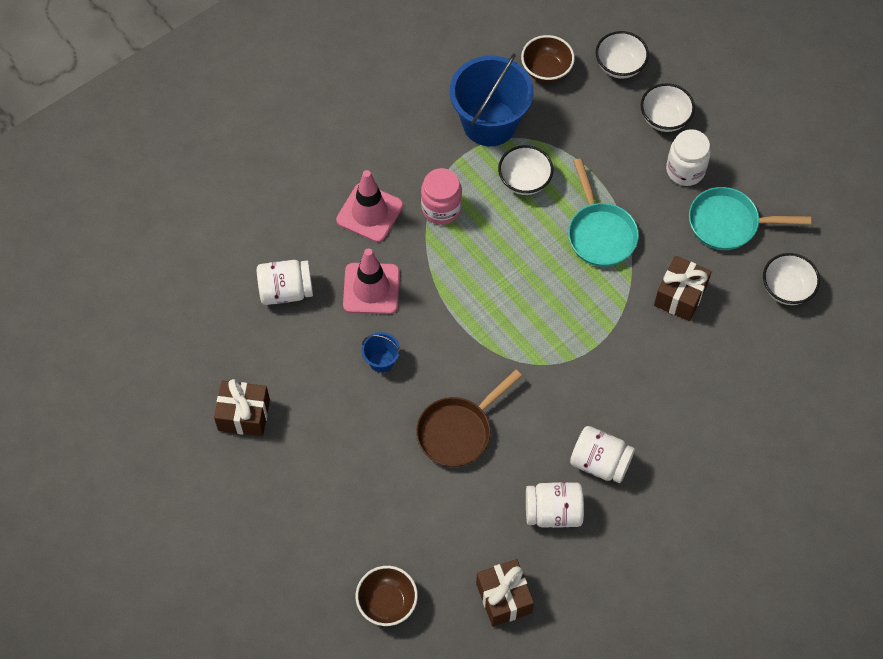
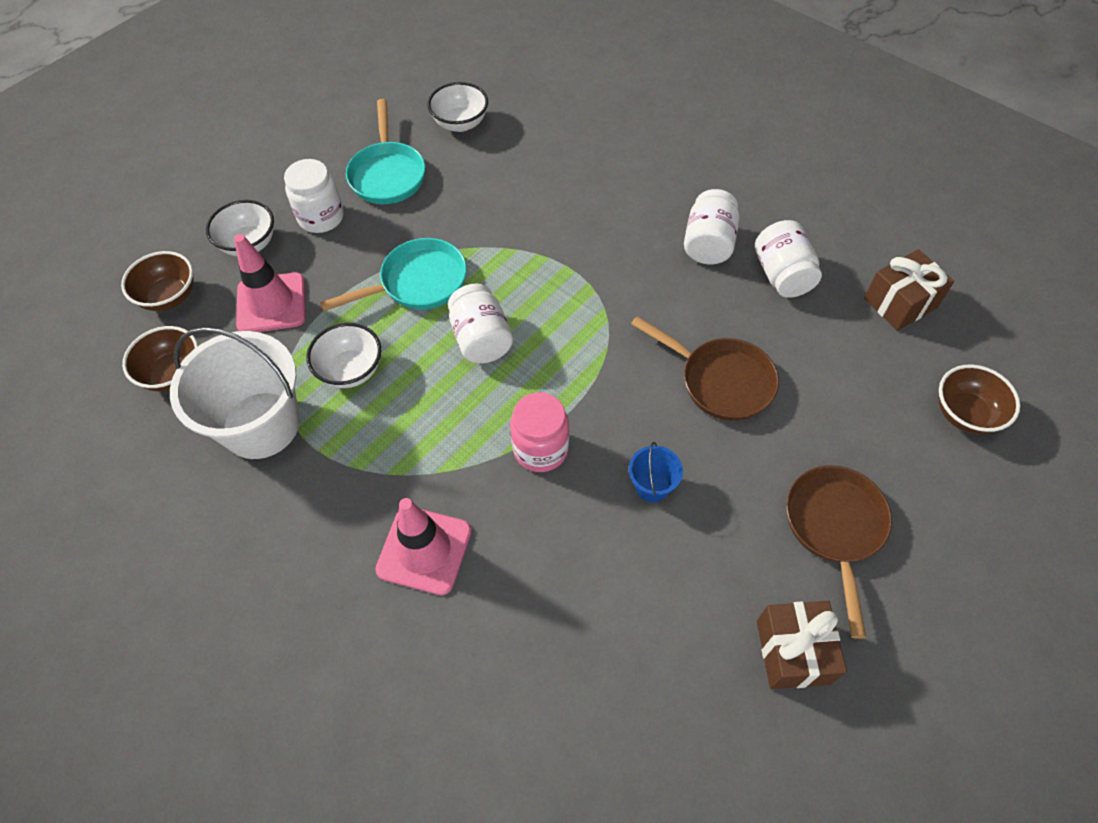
camera: 100 degrees left, 5 degrees down
white jar [257,260,313,305] -> white jar moved to [448,284,513,364]
pink traffic cone [343,248,400,314] -> pink traffic cone moved to [234,234,306,332]
pink jar [421,168,462,225] -> pink jar moved to [510,392,569,472]
blue bucket [450,53,534,146] -> white bucket [170,327,300,459]
white bowl [596,31,649,79] -> brown bowl [121,251,194,311]
brown gift [654,256,712,321] -> none
none -> brown pan [786,465,892,639]

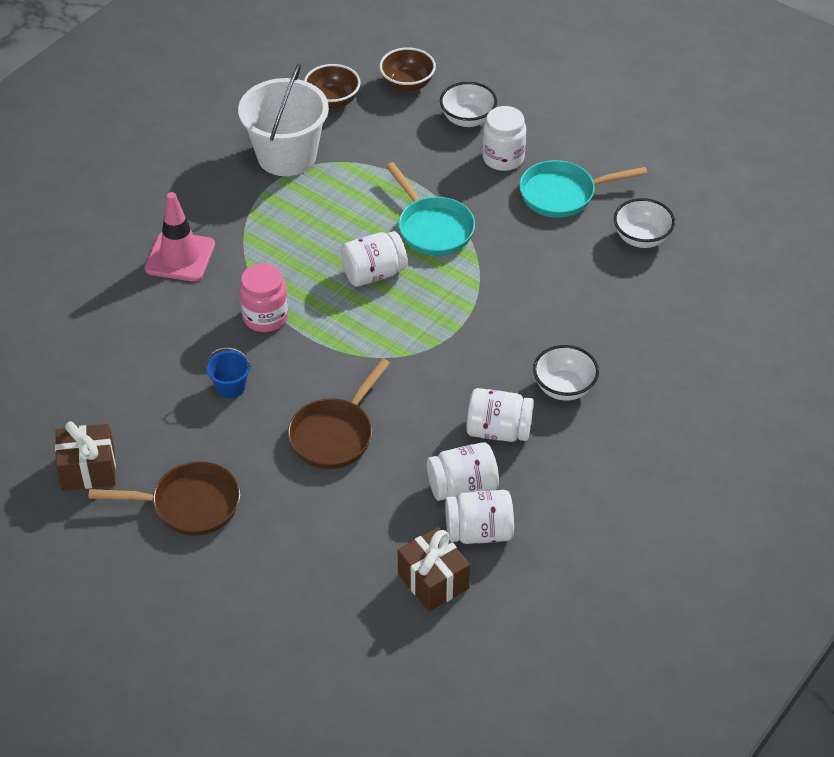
camera: 85 degrees right, 10 degrees down
pink traffic cone [234,234,306,332] -> none
white bowl [307,323,381,388] -> white bowl moved to [533,345,599,401]
brown bowl [938,365,1020,434] -> none
none -> white jar [445,490,514,544]

